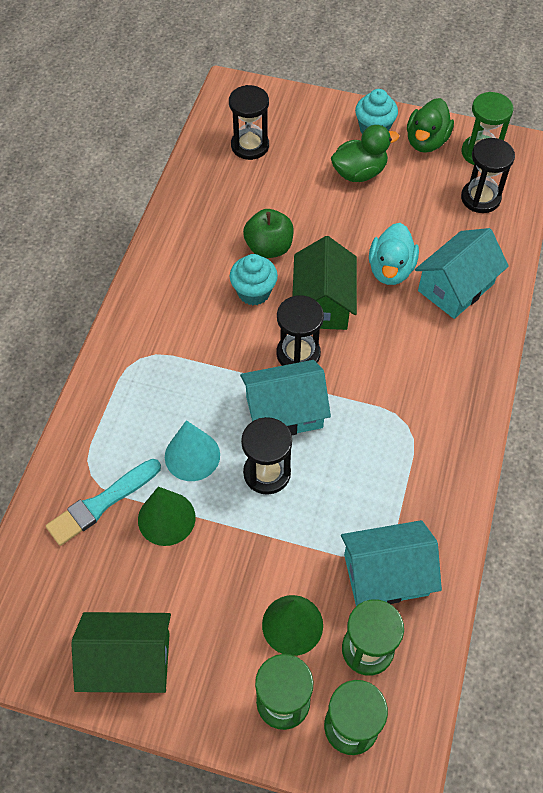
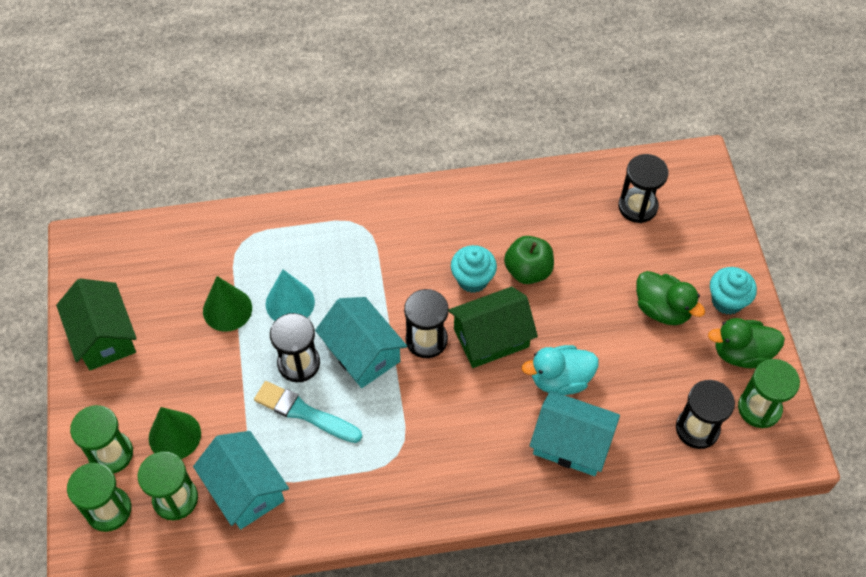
camera: 65 degrees right, 0 degrees up
turquoise brush [46,459,161,546] -> turquoise brush moved to [254,381,362,443]

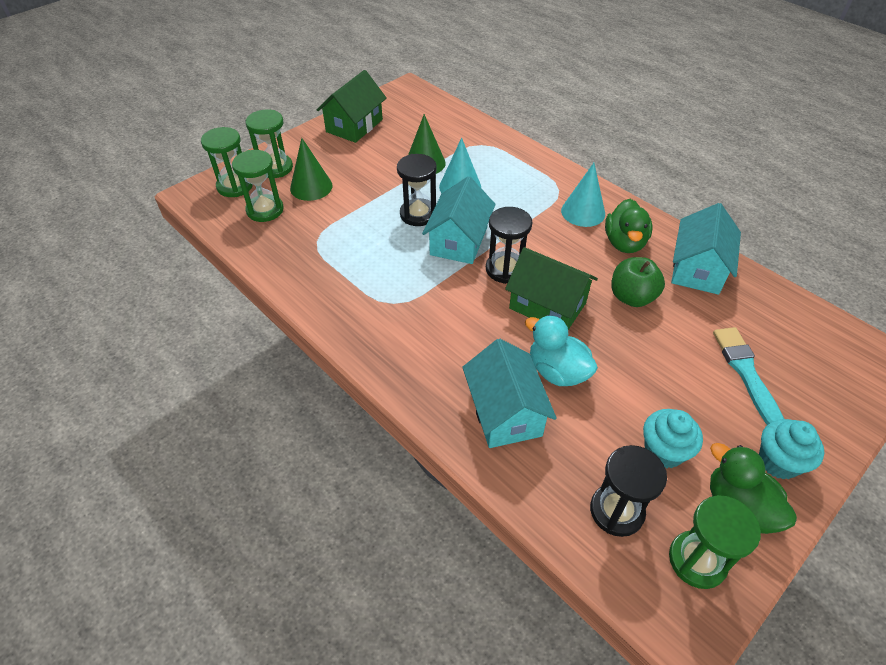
camera: 55 degrees right, 10 degrees down
turquoise house [193,431,289,529] -> turquoise house moved to [671,203,741,295]
turquoise brush [254,381,362,443] -> turquoise brush moved to [713,327,784,425]
turquoise cupcake [451,245,497,293] -> turquoise cupcake moved to [643,409,703,468]
black hourglass [618,154,668,223] -> none
green duck [636,271,705,325] -> green duck moved to [605,199,652,253]
none -> turquoise cone [561,163,605,227]

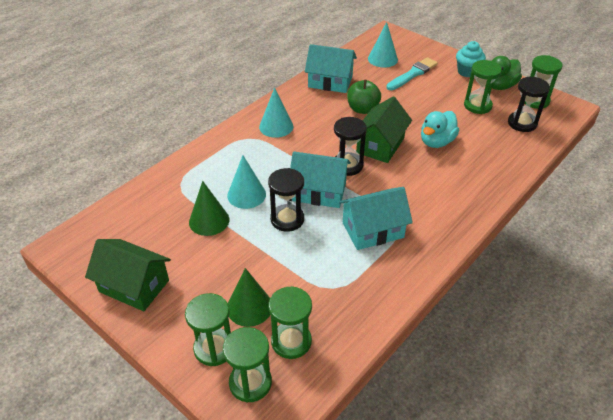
camera: 95 degrees left, 5 degrees down
turquoise house [462,339,557,448] -> turquoise house moved to [339,187,413,250]
green duck [605,199,652,253] -> none
turquoise cupcake [643,409,703,468] -> green hourglass [464,60,502,114]
turquoise brush [713,327,784,425] -> turquoise brush turned 150 degrees clockwise [386,57,438,90]
none -> turquoise cone [368,22,398,68]

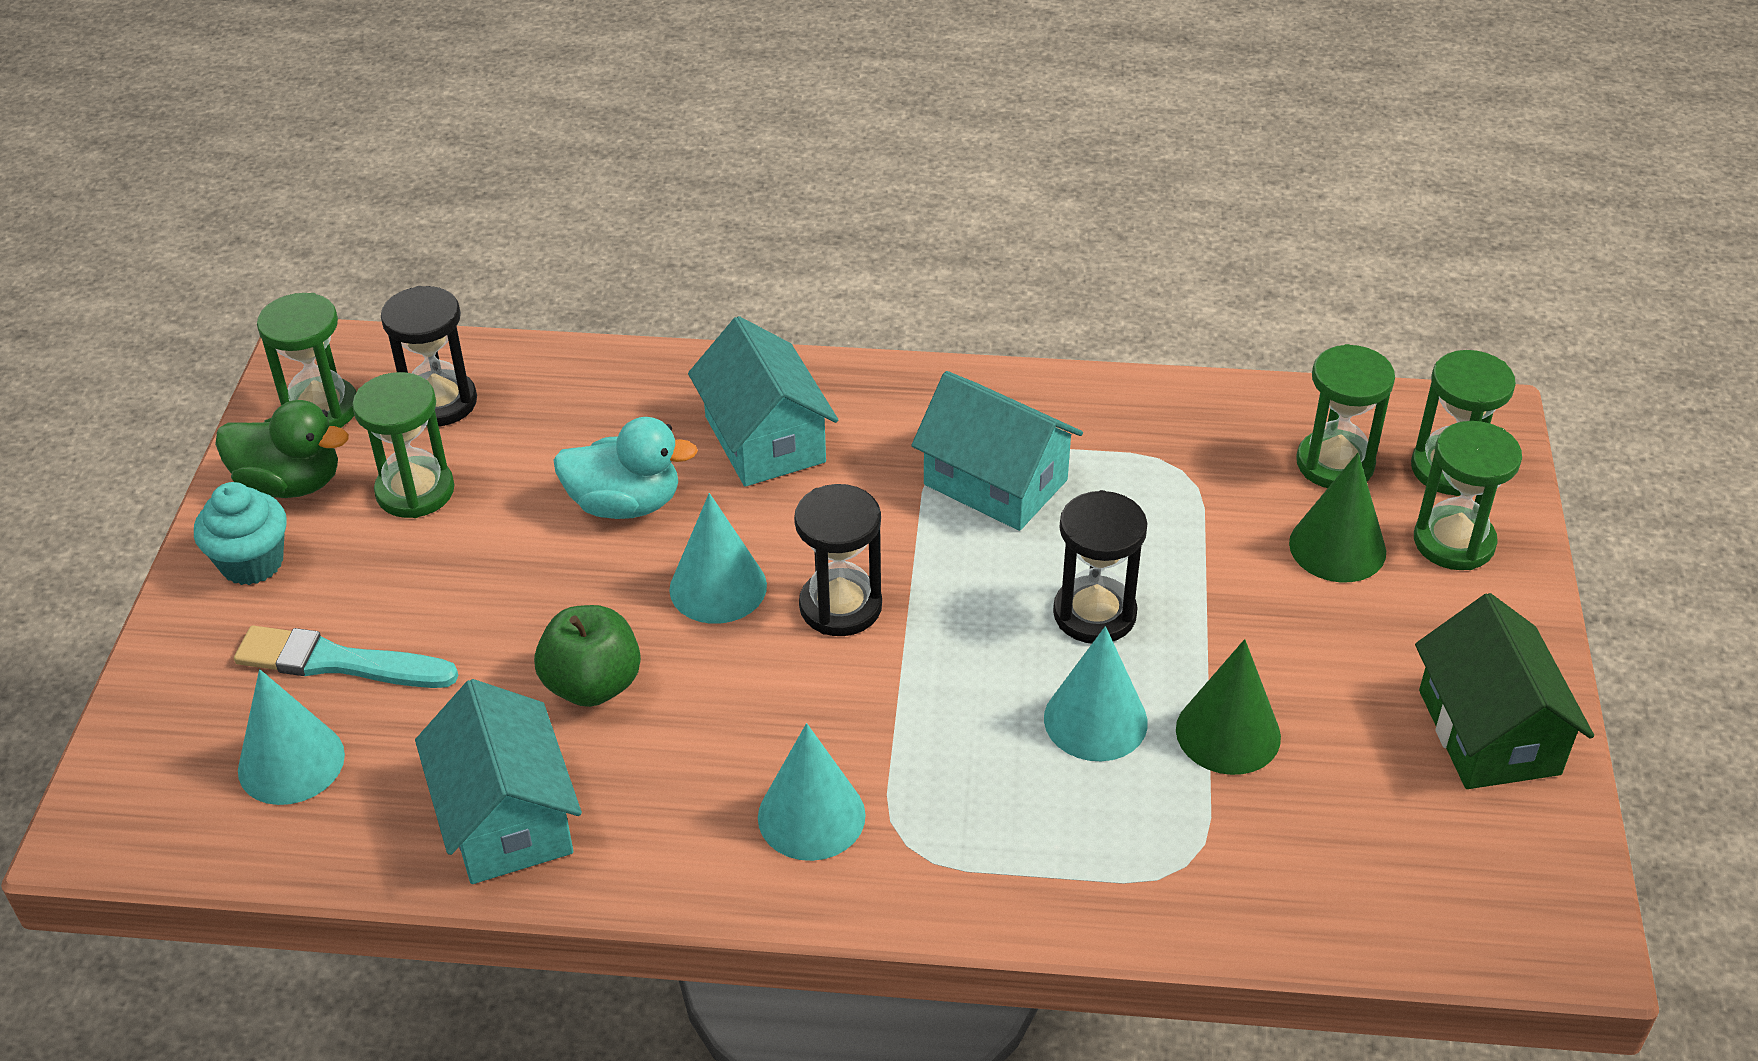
camera: 125 degrees left, 0 degrees up
turquoise house [290,152,351,208] -> turquoise house moved to [688,316,838,487]
green house [356,97,412,163] -> turquoise cone [669,493,767,624]

